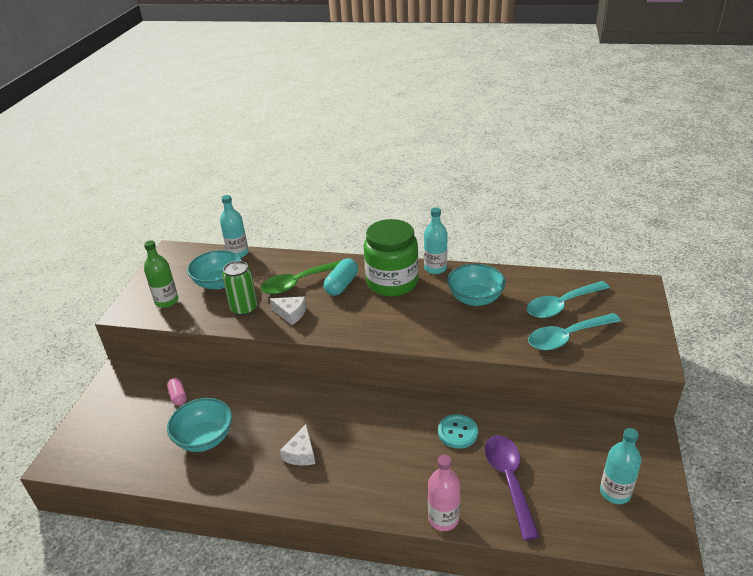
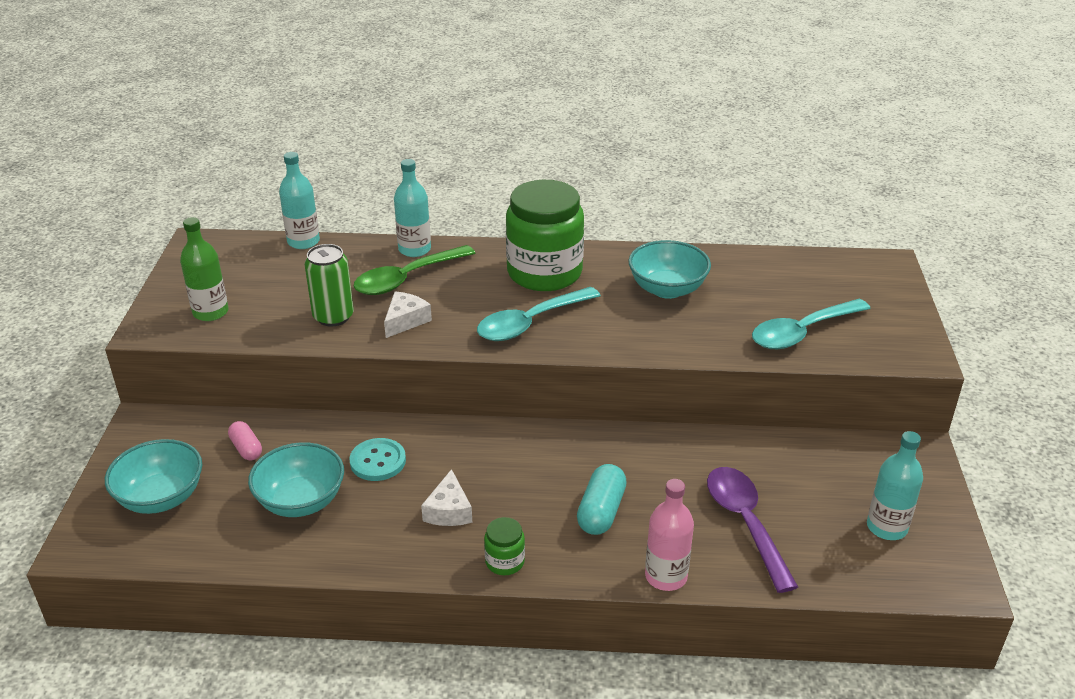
camera: 10 degrees left, 0 degrees up
turquoise bowl [187,250,242,290] -> turquoise bowl moved to [105,439,202,514]
white cheese [270,297,306,325] -> white cheese turned 75 degrees counterclockwise [384,292,432,338]
turquoise capsule [323,258,358,296] -> turquoise capsule moved to [577,464,627,535]
turquoise bottle [424,207,448,274] -> turquoise bottle moved to [394,159,431,257]
turquoise button [438,414,478,449] -> turquoise button moved to [349,438,406,481]
turquoise spoon [527,281,610,318] -> turquoise spoon moved to [477,287,601,341]
none -> green jar [484,517,525,575]

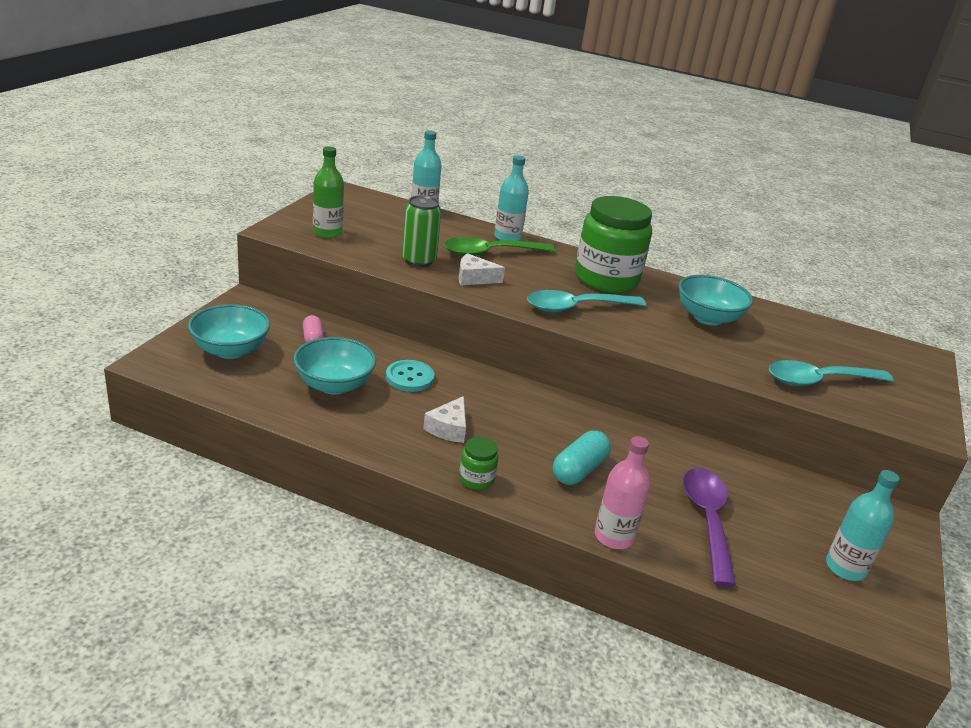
camera: 15 degrees right, 5 degrees down
white cheese [384,292,432,338] -> white cheese turned 135 degrees counterclockwise [459,253,505,285]

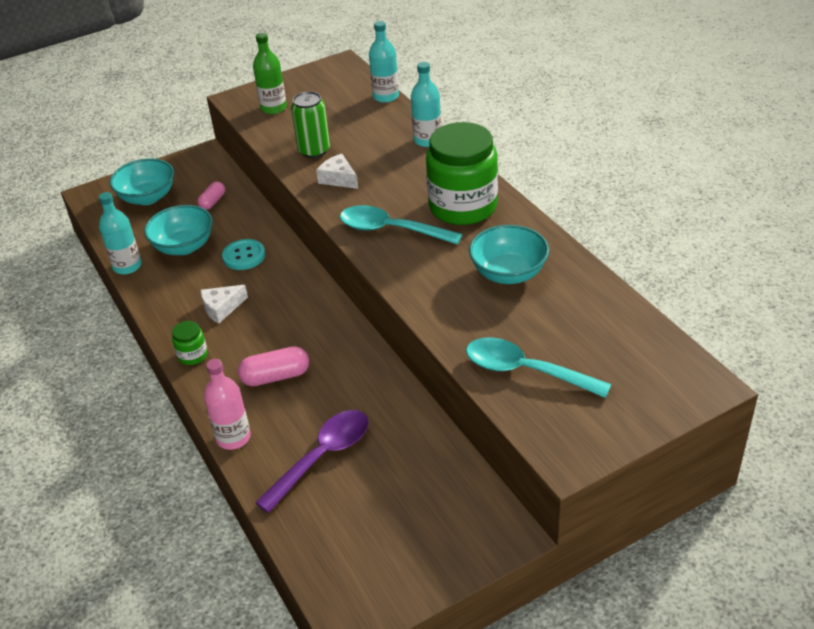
camera: 45 degrees right, 10 degrees up
green spoon [444,237,555,256] -> none
turquoise capsule [553,431,611,485] -> pink capsule [238,346,309,386]
turquoise bottle [826,470,900,581] -> turquoise bottle moved to [99,192,142,274]

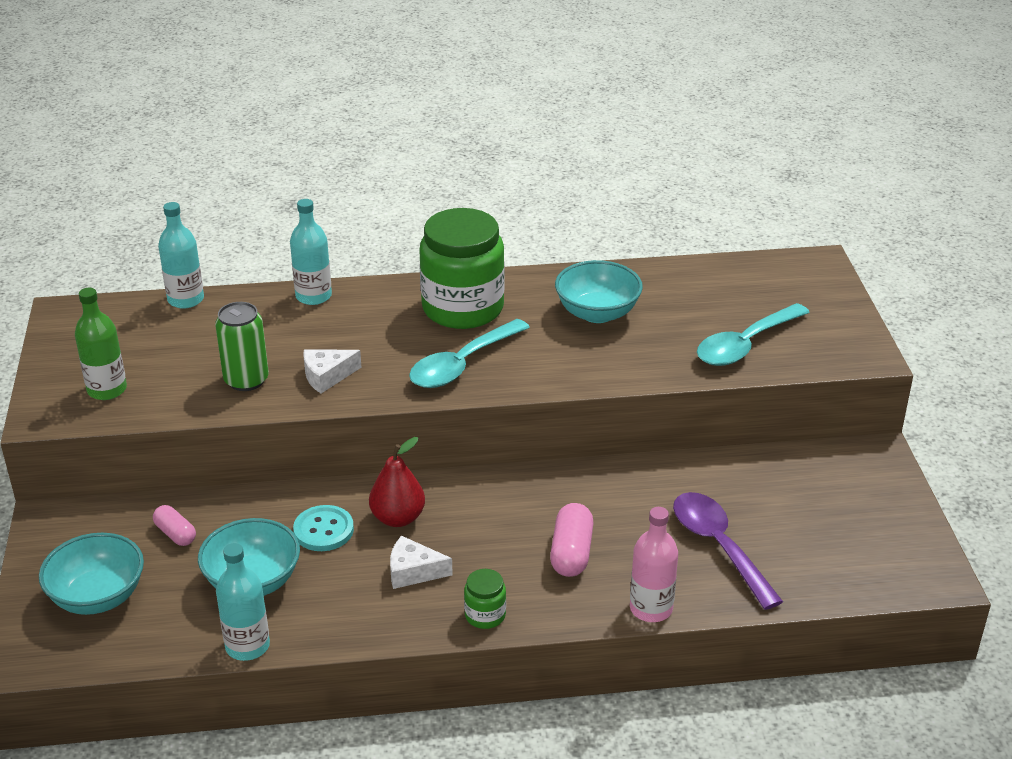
camera: 70 degrees left, 5 degrees down
white cheese [201,285,248,324] -> white cheese turned 105 degrees clockwise [390,536,453,589]
none -> red pear [369,437,425,527]

